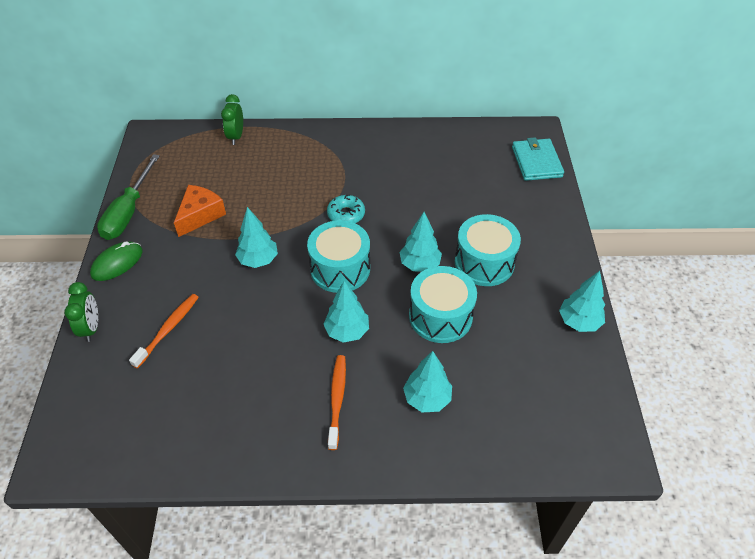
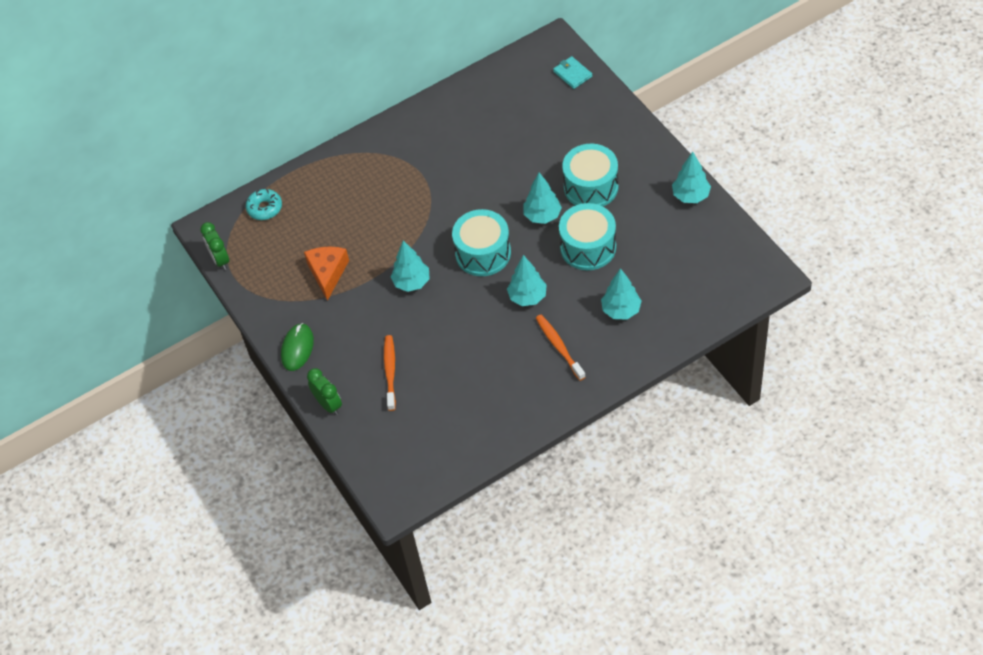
camera: 25 degrees left, 5 degrees up
green screwdriver [97,154,160,240] -> none
green clock [221,94,243,145] -> green clock moved to [200,222,229,270]
turquoise donut [327,194,365,223] -> turquoise donut moved to [246,189,282,220]
turquoise wallet [512,137,564,181] -> turquoise wallet [553,56,592,89], size x0.64

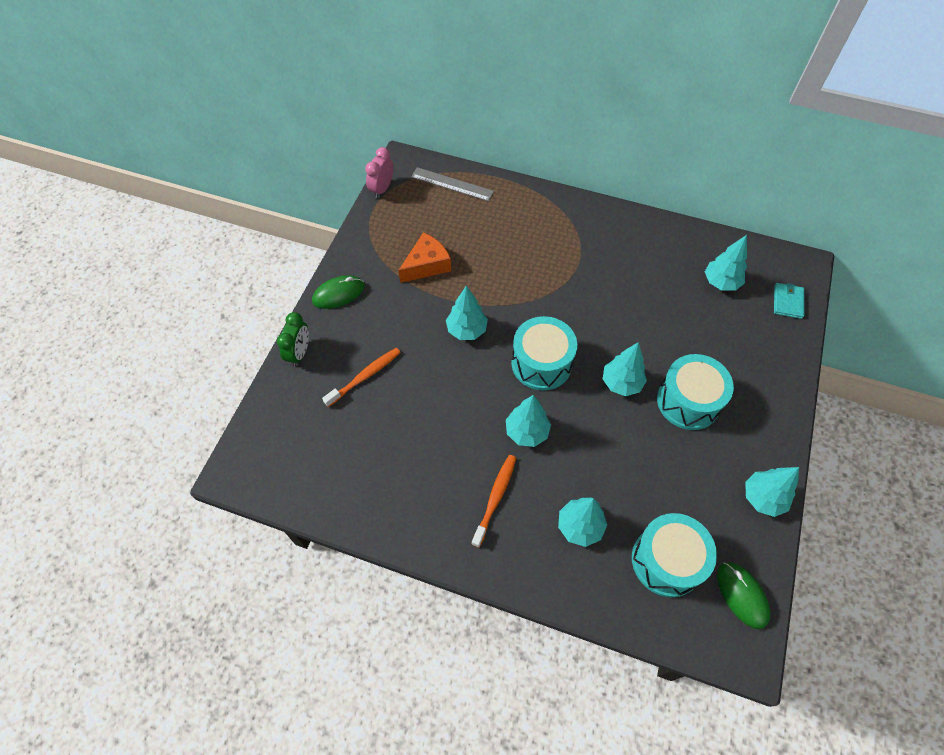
camera: 45 degrees right, 5 degrees up
green clock [200,222,229,270] -> pink clock [365,147,393,198]
turquoise donut [246,189,282,220] -> grey ruler [411,167,494,201]
turquoise drum [559,203,616,270] -> turquoise drum moved to [632,513,717,597]
none -> turquoise tree [705,235,747,291]
none -> green mouse [717,562,770,629]

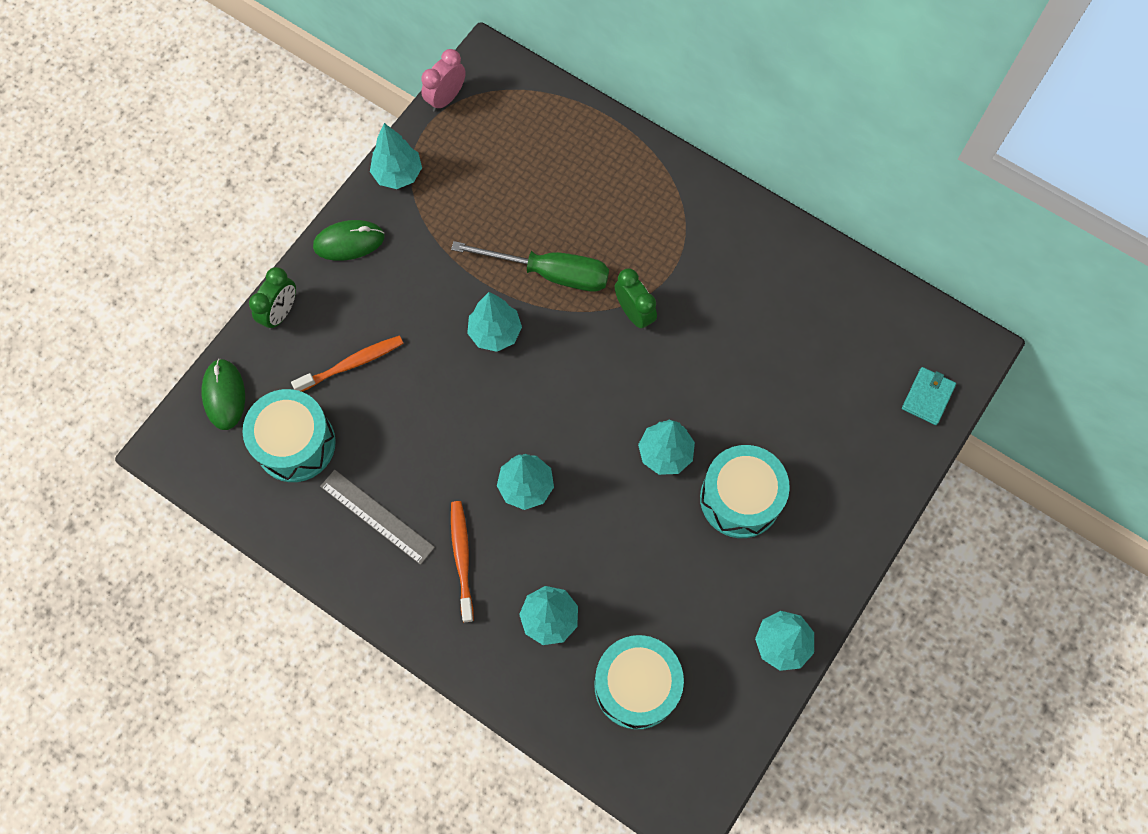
camera: 15 degrees right, 10 degrees up
orange cheese [398,232,451,283] -> none
grey ruler [411,167,494,201] -> grey ruler moved to [320,470,435,565]
orange toothbrush [472,455,516,548] -> orange toothbrush turned 45 degrees counterclockwise [451,501,474,622]
turquoise drum [511,316,577,390] -> turquoise drum moved to [242,389,336,482]
turquoise tree [705,235,747,291] -> turquoise tree moved to [370,123,422,189]
green mouse [717,562,770,629] -> green mouse moved to [202,359,245,430]
none -> green screwdriver [451,241,609,292]
none -> green clock [615,268,657,330]

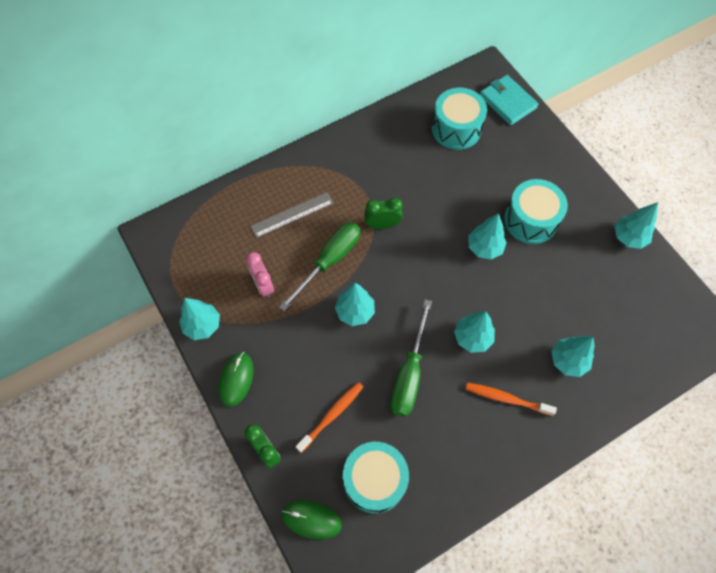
camera: 65 degrees left, 5 degrees down
orange toothbrush [291,335,404,392] -> orange toothbrush turned 45 degrees clockwise [295,382,363,453]
grey ruler [320,470,435,565] -> grey ruler moved to [250,192,334,238]
pink clock [421,49,466,112] -> pink clock moved to [246,252,274,298]
turquoise drum [594,635,684,729] -> turquoise drum moved to [432,88,487,150]
turquoise wallet [902,367,956,425] -> turquoise wallet [480,75,539,125], size x1.56
none -> green screwdriver [390,300,432,417]

